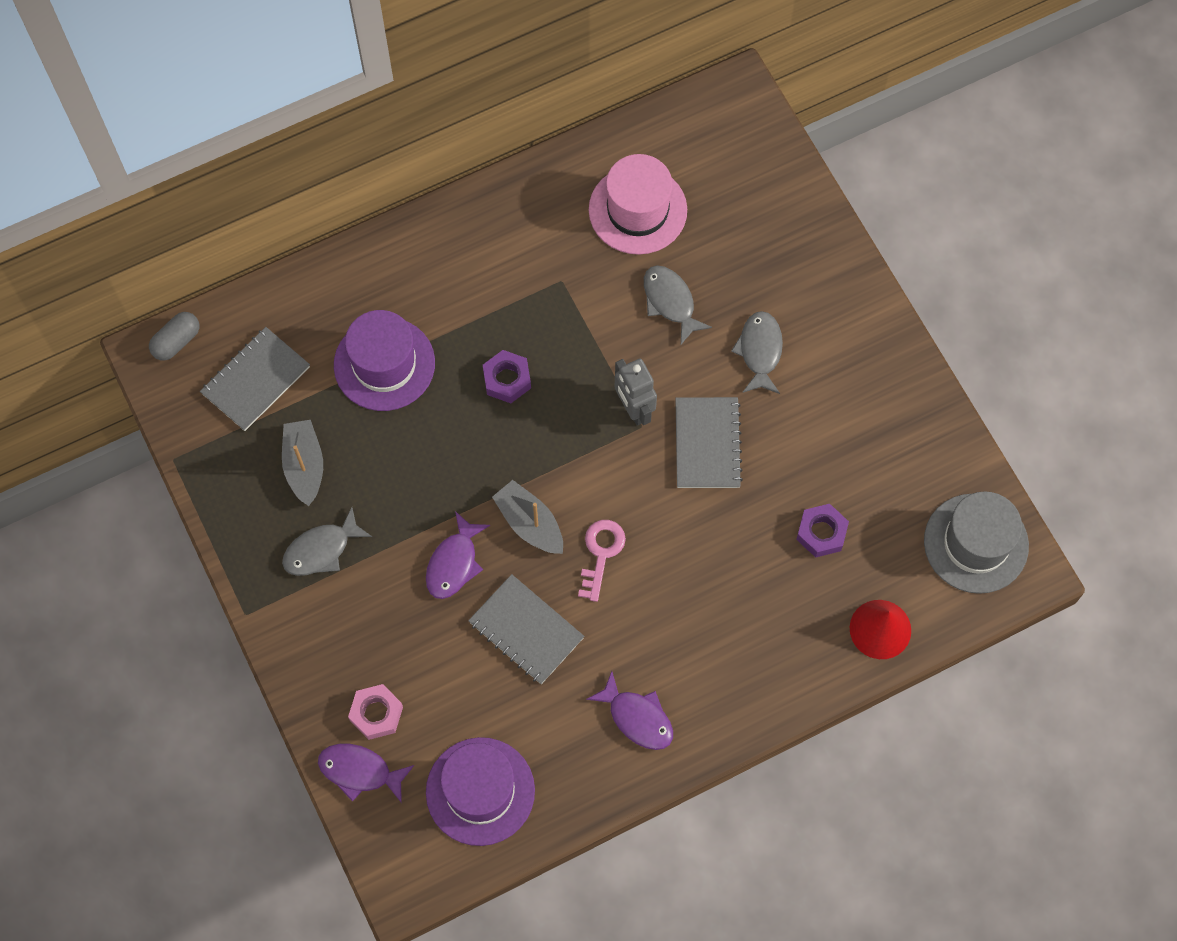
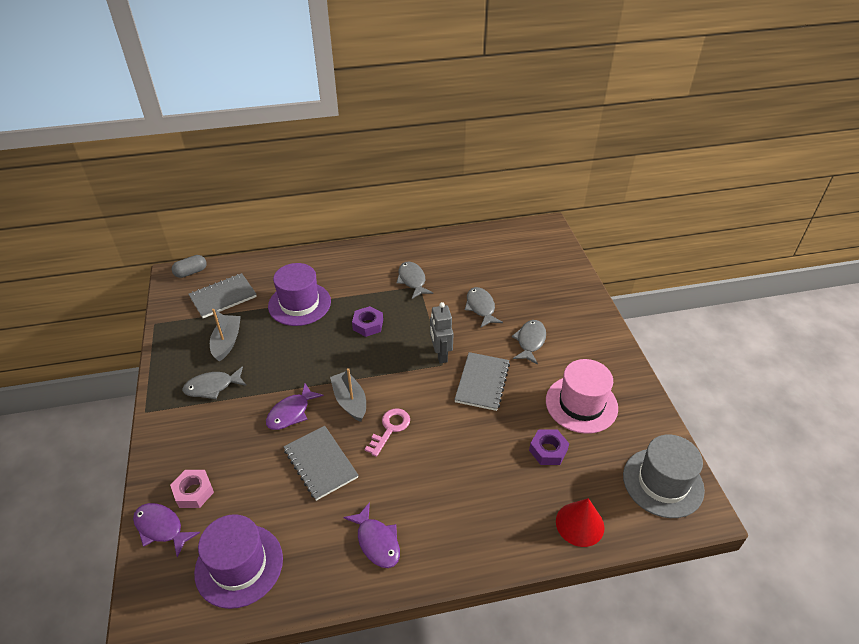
camera: 15 degrees right, 25 degrees down
pink hat [589,154,687,255] -> pink hat moved to [546,359,618,434]
none -> grey fish [397,262,433,299]

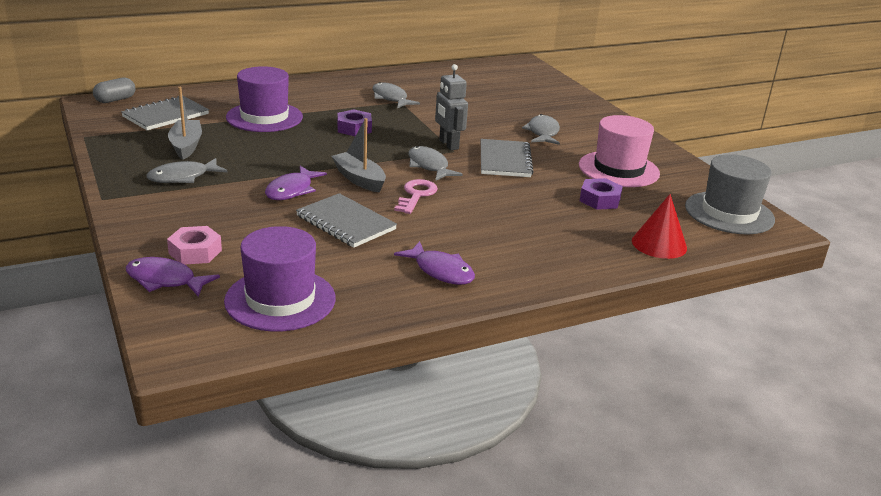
camera: 15 degrees left, 15 degrees down
grey fish [465,287,503,328] -> grey fish moved to [408,146,463,181]

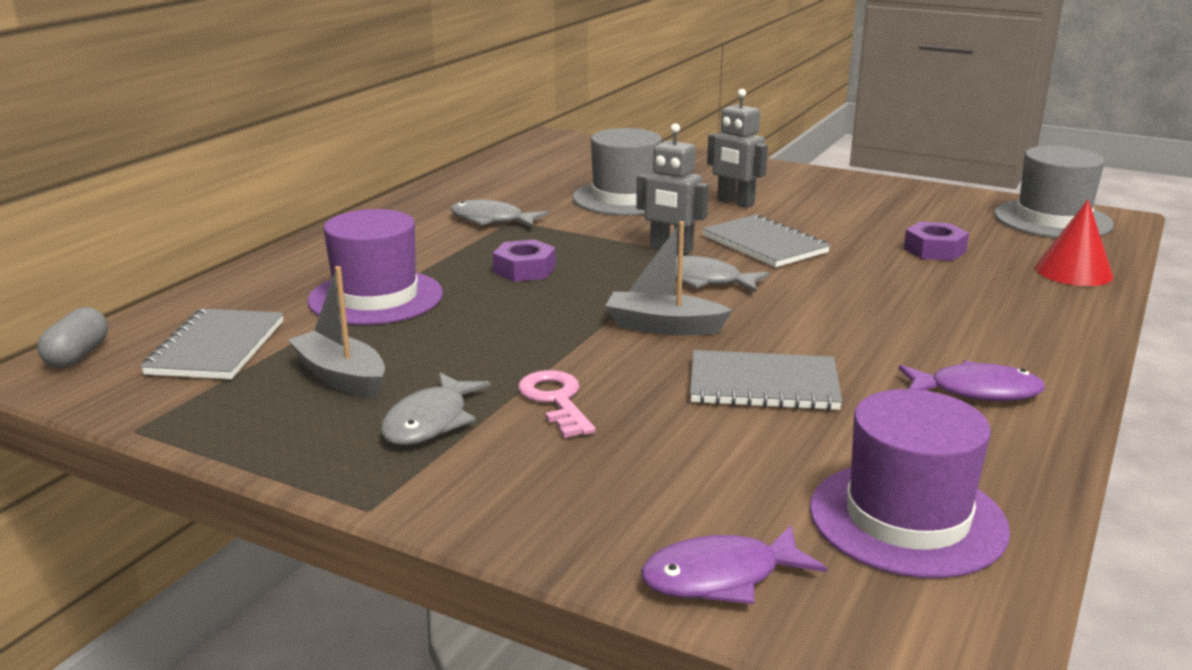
camera: 35 degrees left, 5 degrees down
pink nut [167,226,222,264] -> none
purple fish [265,166,327,200] -> none
pink key [394,179,438,214] -> pink key moved to [518,370,596,438]
grey fish [522,114,560,145] -> grey robot [707,89,768,208]
pink hat [579,115,660,187] -> none
none -> grey hat [573,128,662,215]

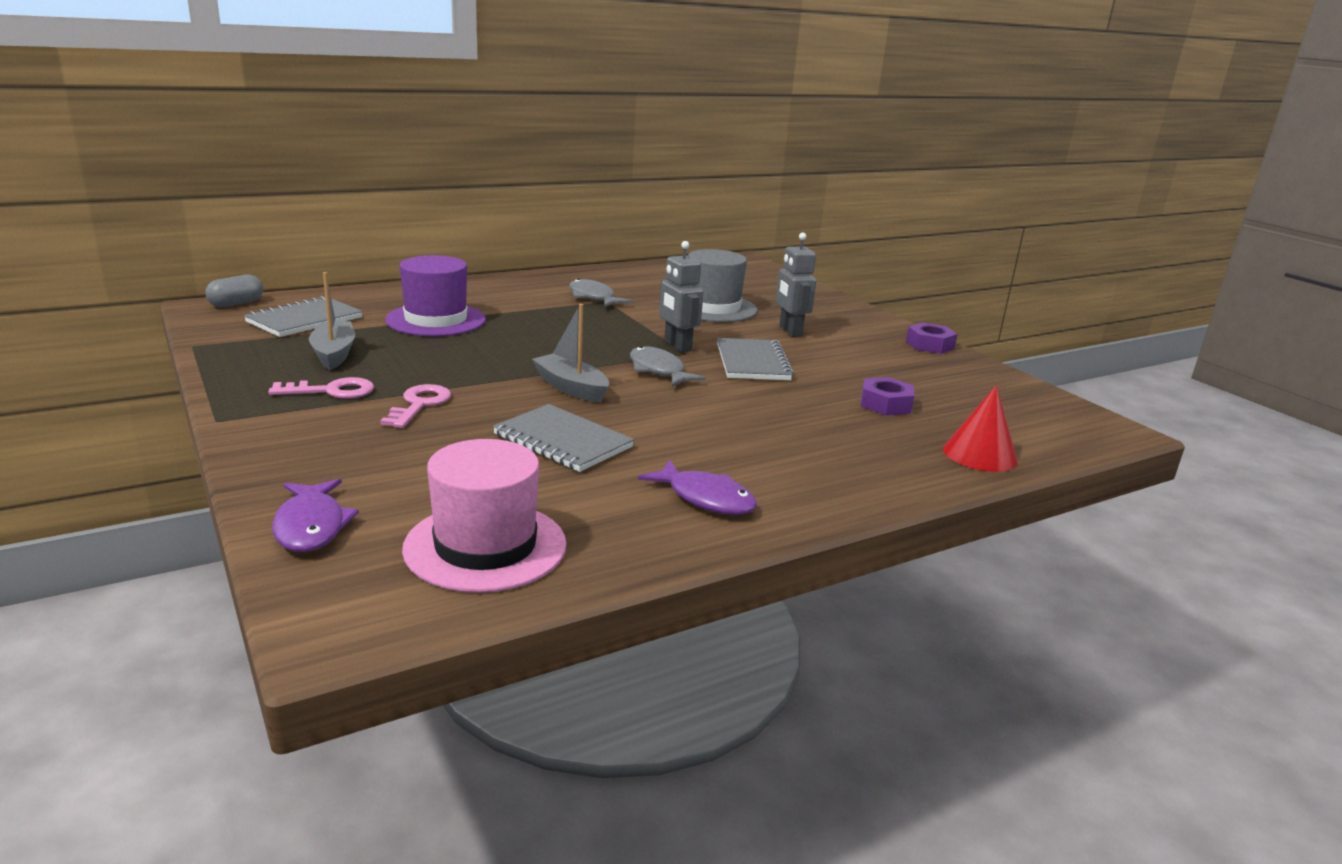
camera: 30 degrees right, 0 degrees up
grey fish [381,372,491,445] -> pink key [268,377,374,399]
purple nut [493,239,556,282] -> purple nut moved to [906,322,958,354]
purple fish [641,525,827,604] -> purple fish turned 120 degrees counterclockwise [272,479,359,552]
purple hat [810,389,1010,578] -> pink hat [402,439,567,593]
grey hat [994,146,1114,238] -> none

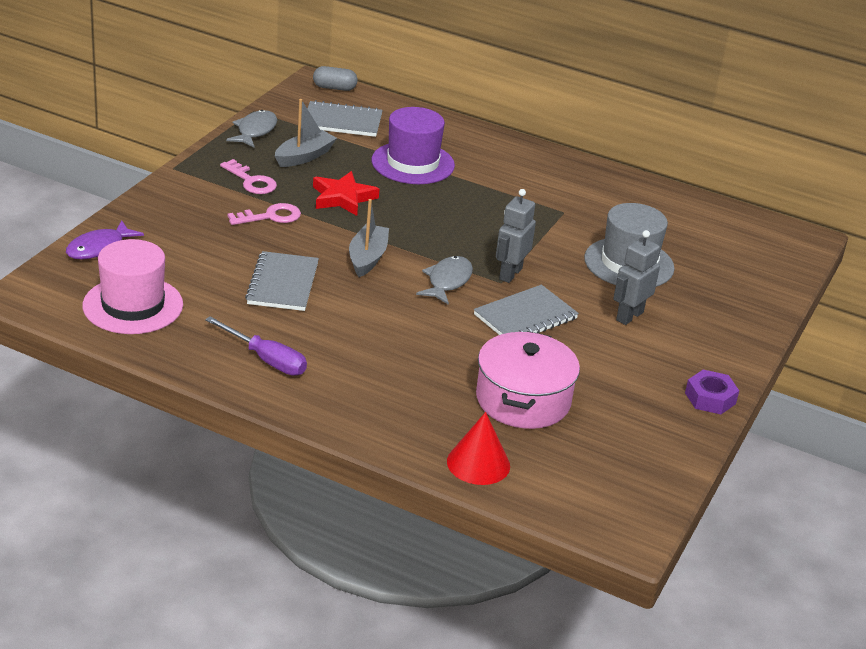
camera: 55 degrees right, 10 degrees up
grey fish [570,278,632,307] -> grey fish moved to [226,110,277,148]
purple fish [638,460,757,515] -> purple screwdriver [205,316,307,376]
purple nut [861,377,914,416] -> pink pot [476,331,580,429]
none -> red star [313,171,379,216]

